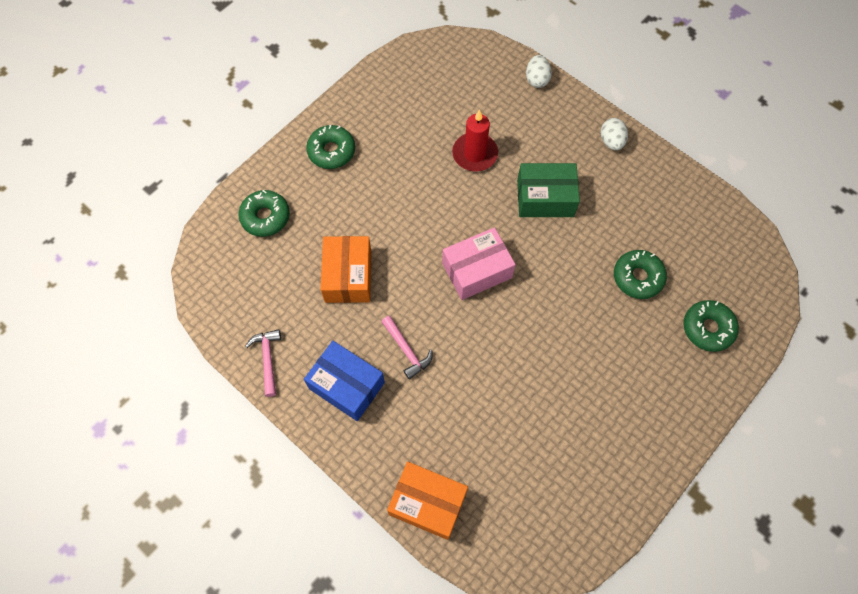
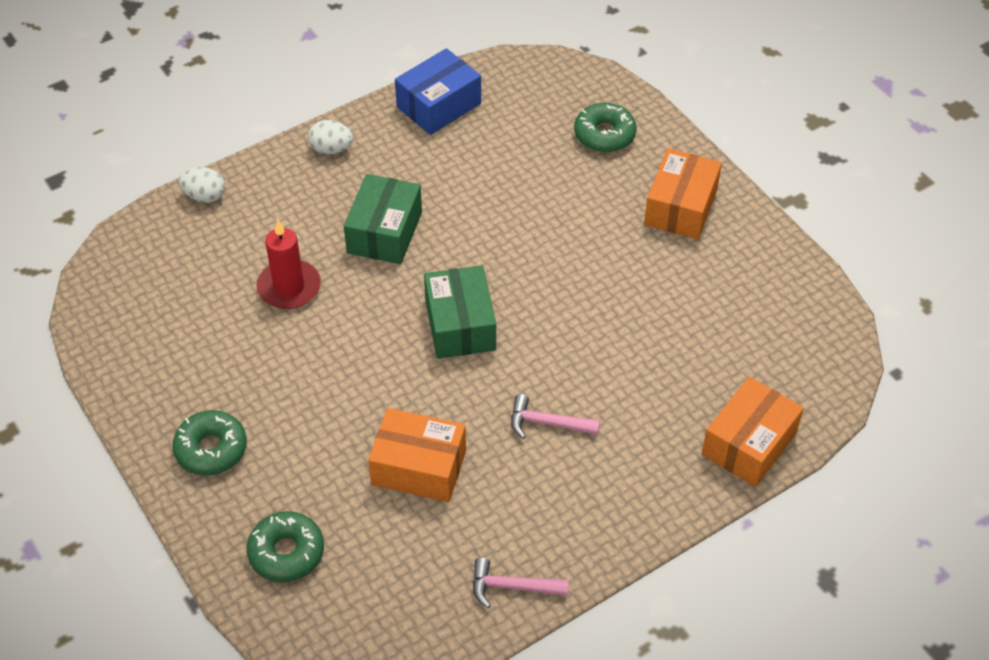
camera: 75 degrees left, 15 degrees down
blue box [304,341,385,421] -> blue box moved to [395,48,481,135]
pink hammer [381,316,433,379] -> pink hammer turned 150 degrees counterclockwise [511,394,600,439]
pink box [442,227,516,300] -> green box [424,265,496,359]
green donut [614,250,667,299] -> none
none -> orange box [644,148,722,239]

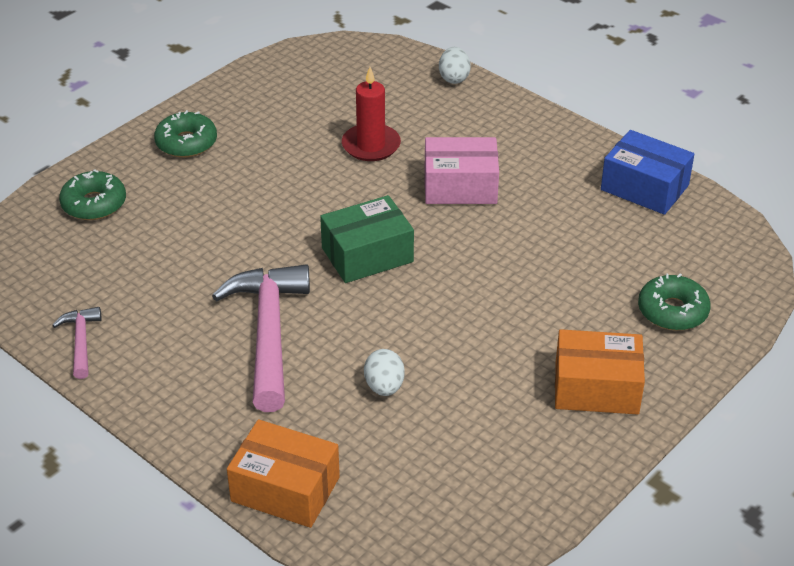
camera: 75 degrees right, 10 degrees down
white egg [308,120,353,154] -> white egg moved to [364,349,405,396]
green box [344,174,422,264] -> pink box [424,137,499,204]
orange box [368,408,466,502] -> none
pink hammer [511,394,600,439] -> pink hammer [212,264,310,412], size x2.06

